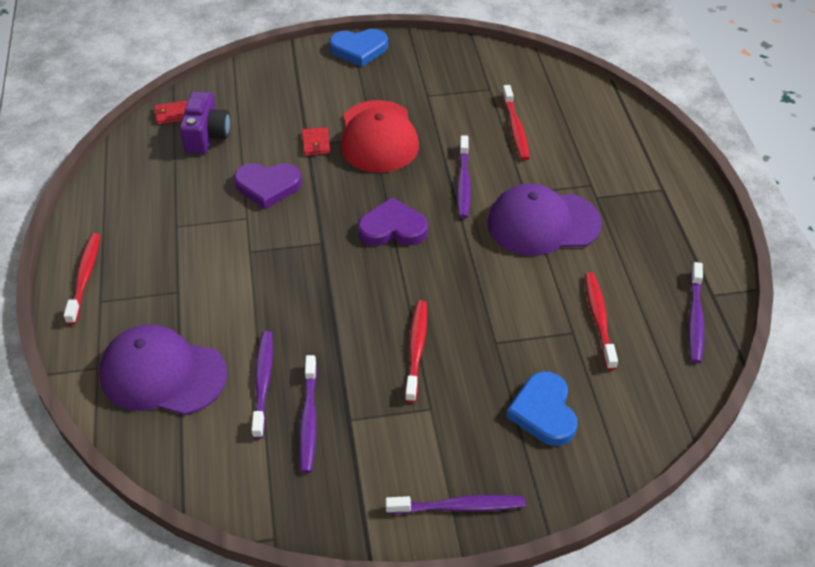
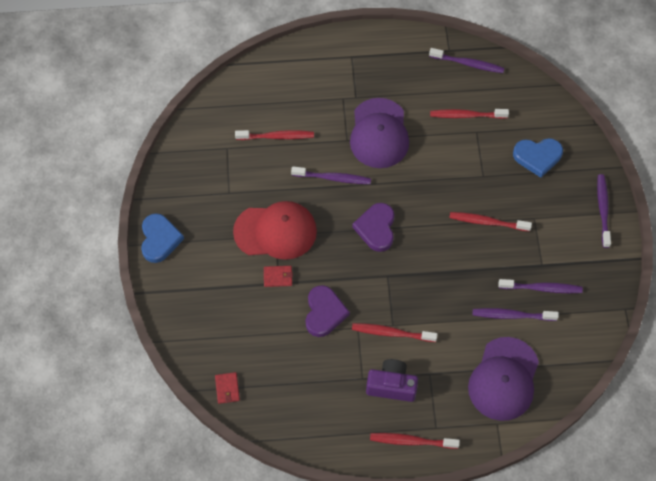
camera: 85 degrees left, 15 degrees up
purple camera [180,91,230,154] -> purple camera moved to [366,359,418,402]
none -> red toothbrush [352,323,437,342]

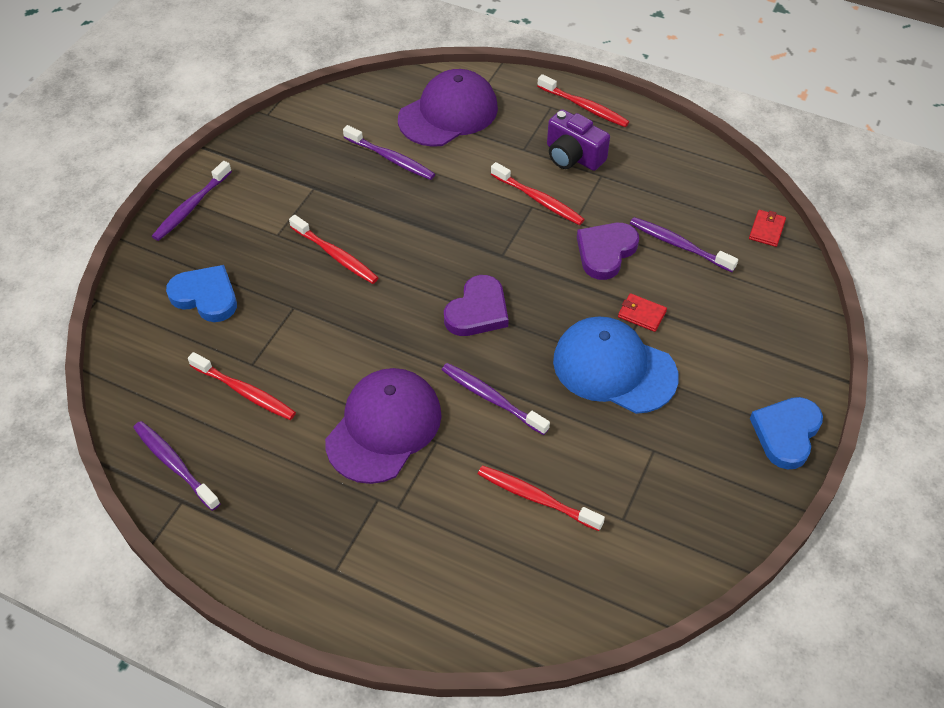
camera: 150 degrees left, 10 degrees down
red cap [233,201,317,260] -> blue cap [553,316,679,414]
purple toothbrush [498,279,583,293] -> purple toothbrush moved to [630,217,738,272]

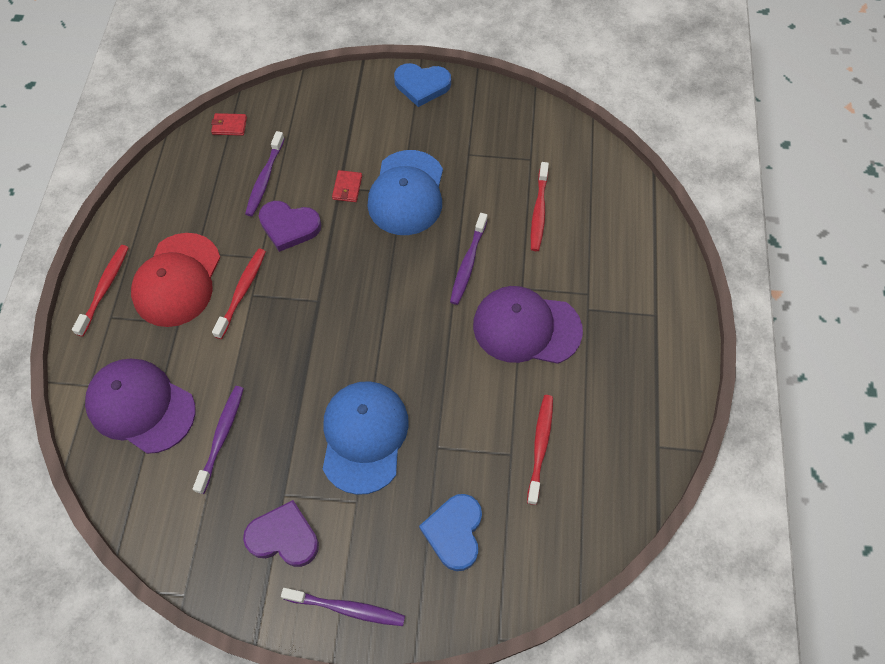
camera: 110 degrees left, 10 degrees up
purple toothbrush [133,421,221,511] -> none
red toothbrush [289,215,378,284] -> blue cap [323,381,409,495]
purple heart [444,275,509,336] -> purple heart moved to [243,500,319,567]
purple camera [547,109,610,171] -> red cap [131,233,220,327]

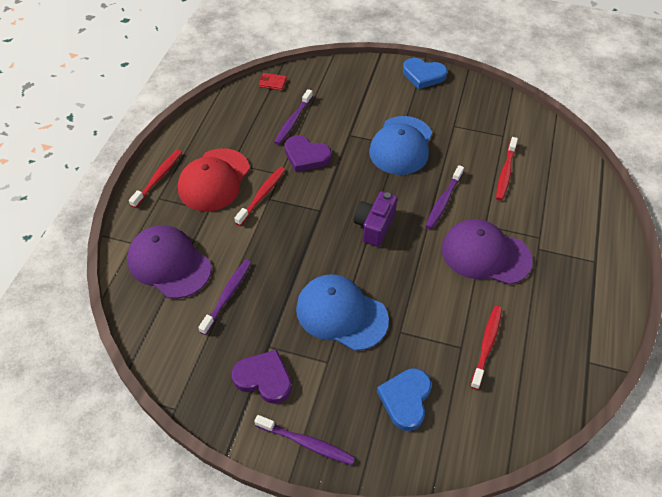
camera: 10 degrees right, 10 degrees down
blue cap [323,381,409,495] -> blue cap turned 75 degrees counterclockwise [296,274,389,351]
red wallet [332,170,362,202] -> none
none -> purple camera [354,191,397,247]

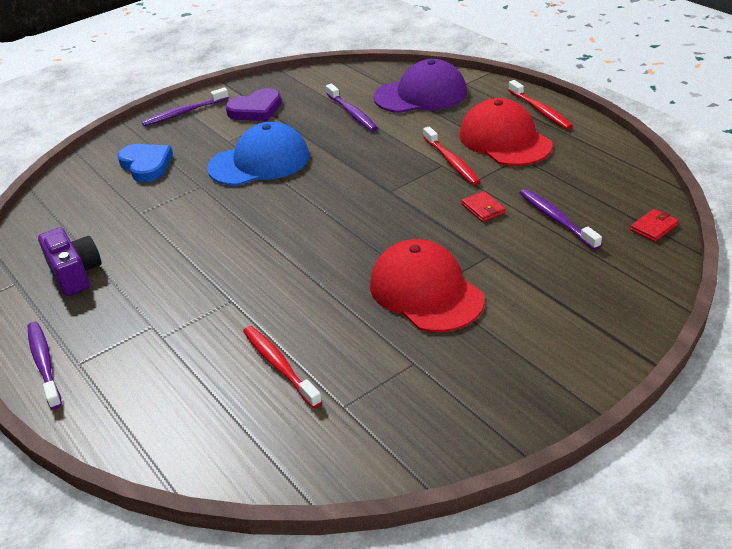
camera: 130 degrees right, 15 degrees down
purple heart [284,135,331,172] -> red wallet [461,191,506,222]
purple camera [354,191,397,247] -> purple camera moved to [38,228,101,296]
blue cap [369,116,432,175] -> red cap [370,239,485,332]
blue heart [403,58,447,89] -> none
purple toothbrush [426,165,464,229] -> purple toothbrush moved to [27,322,62,409]
purple cap [442,219,533,285] -> none
red toothbrush [470,306,502,390] -> none

